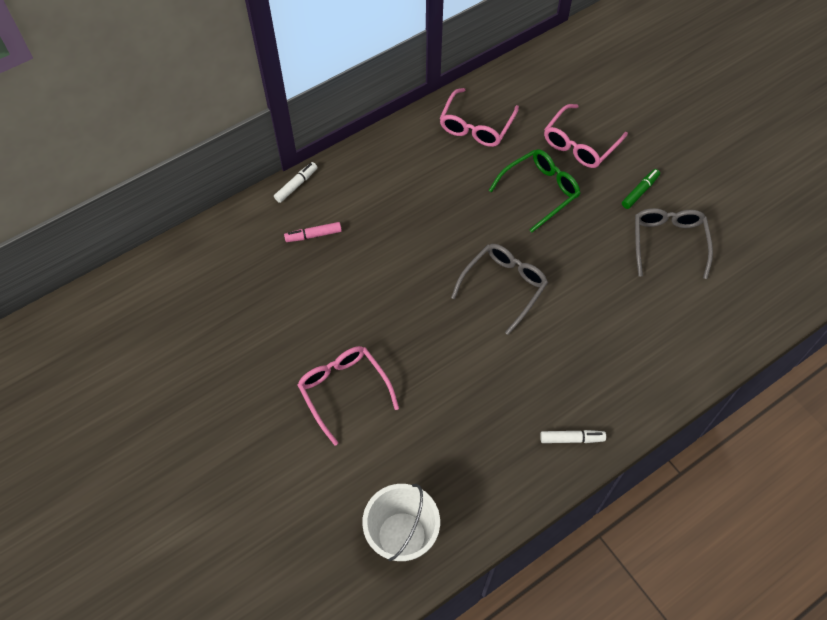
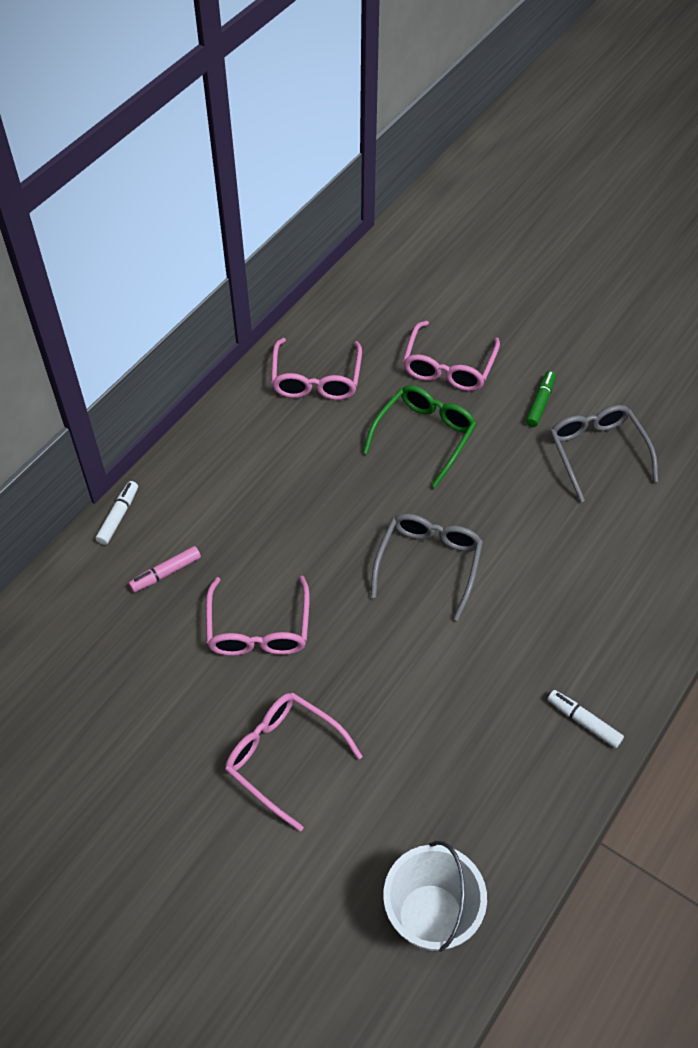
camera: 20 degrees left, 5 degrees down
white marker [540,430,606,443] -> white marker turned 120 degrees counterclockwise [547,690,624,748]
none -> pink glasses [206,576,310,656]

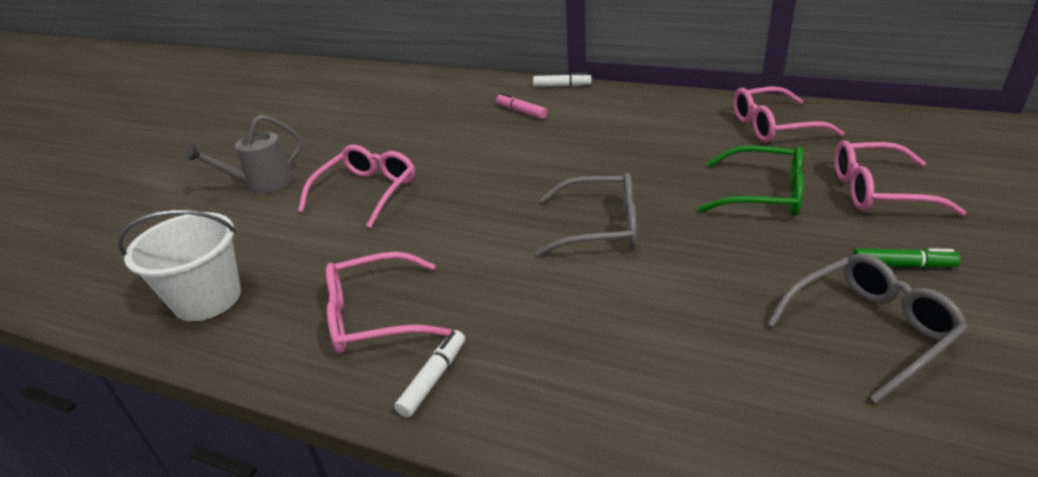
camera: 80 degrees right, 20 degrees down
pink glasses [206,576,310,656] -> pink glasses moved to [326,252,452,353]
none -> grey watering can [186,115,303,194]

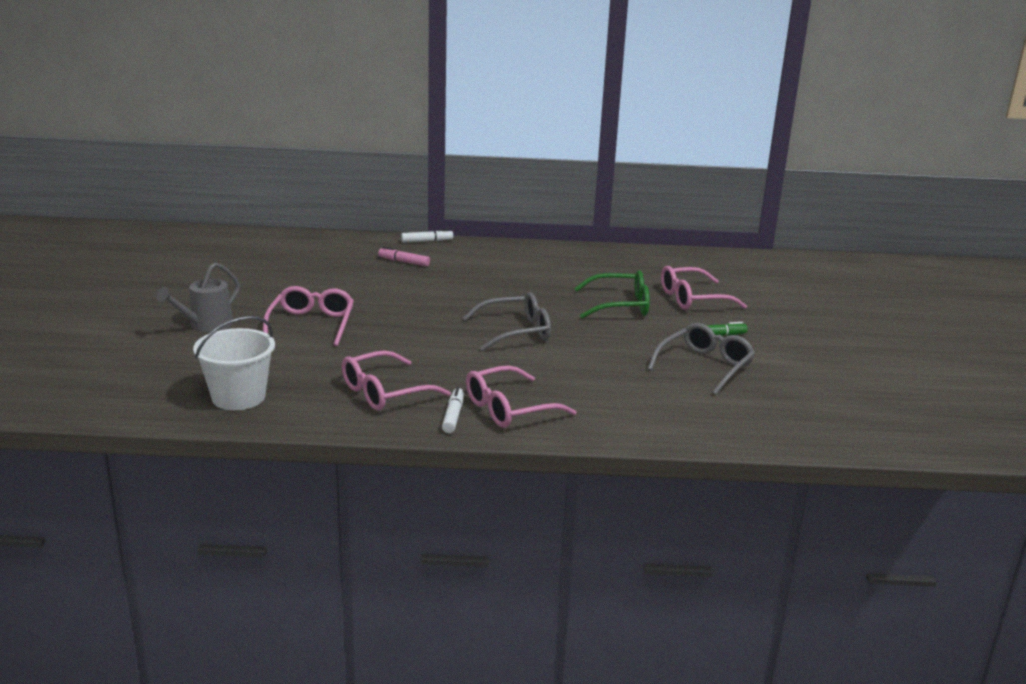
camera: 25 degrees left, 10 degrees down
pink glasses [733,87,844,142] -> pink glasses moved to [466,365,576,428]

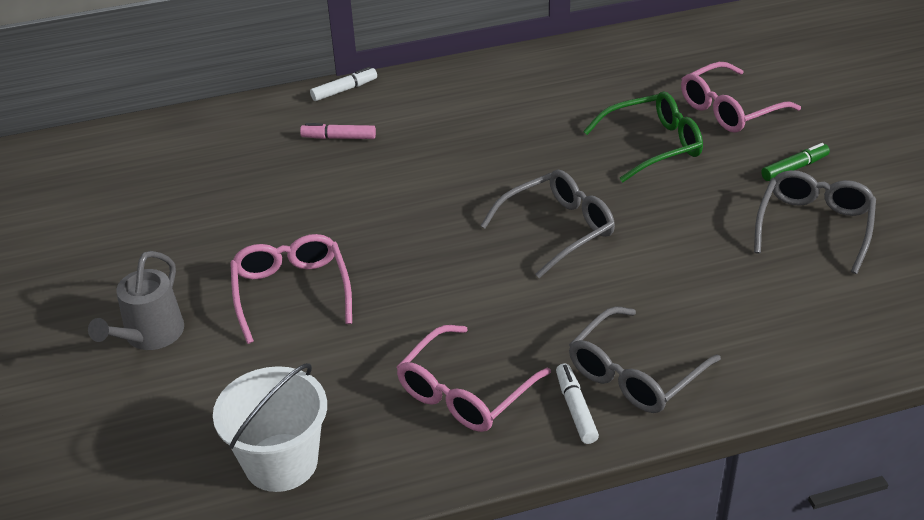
camera: 15 degrees left, 15 degrees up
pink glasses [466,365,576,428] -> grey glasses [569,307,721,413]

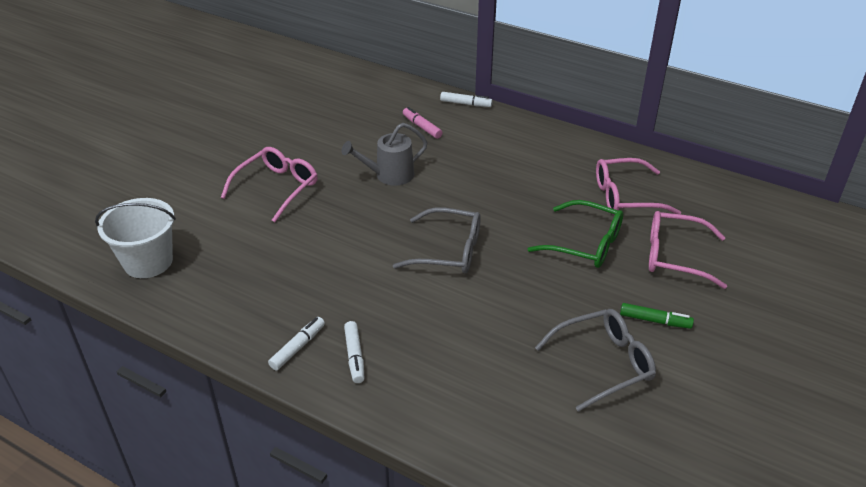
camera: 45 degrees right, 0 degrees up
grey watering can [88,251,184,350] -> grey watering can moved to [342,123,428,186]
pink glasses [396,325,551,432] -> pink glasses moved to [596,158,681,215]
grey glasses [569,307,721,413] -> white marker [344,321,364,383]

